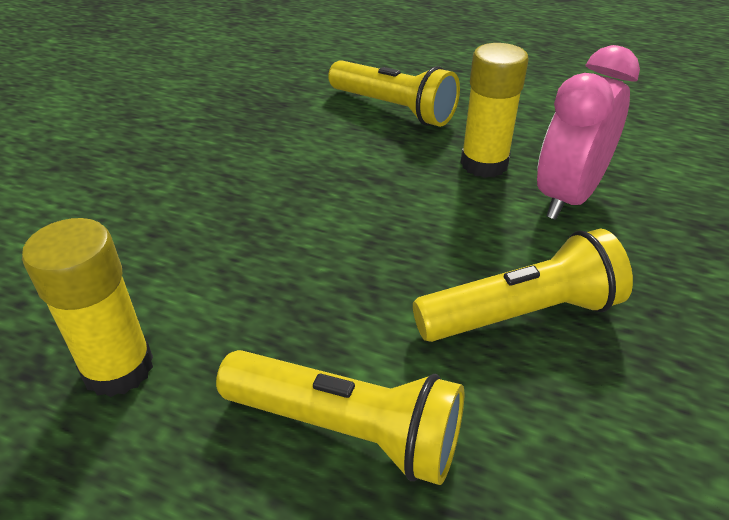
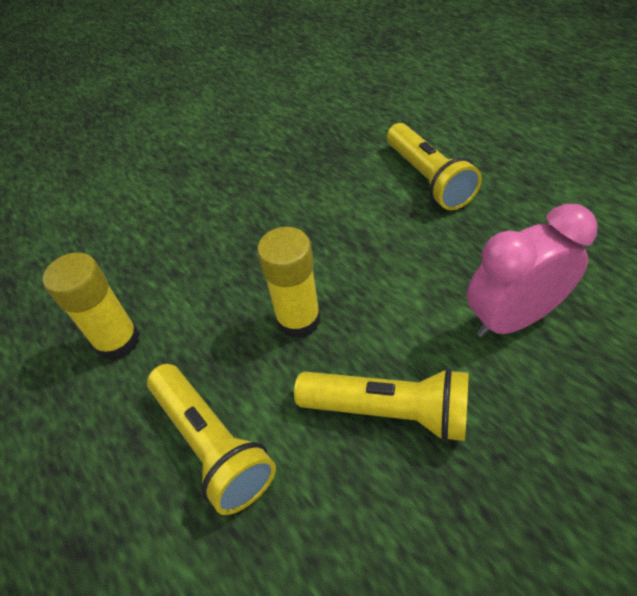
camera: 35 degrees right, 10 degrees up
yellow glue stick [460,43,529,178] -> yellow glue stick moved to [257,227,321,338]

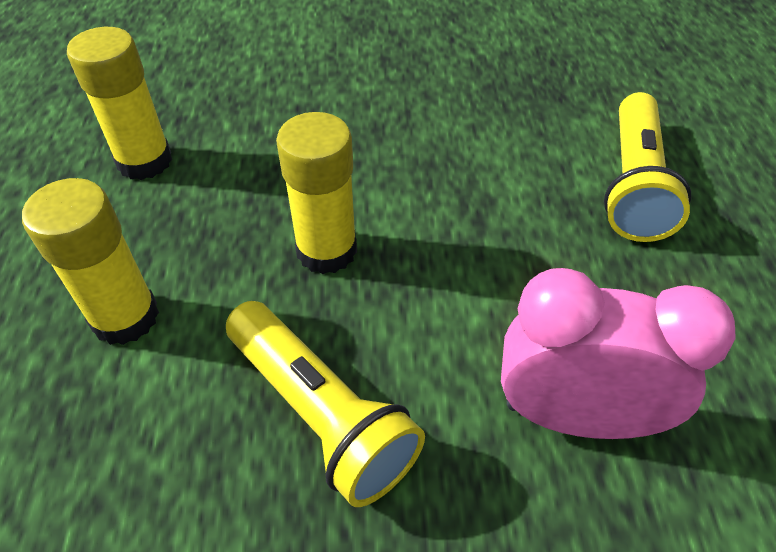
camera: 30 degrees right, 0 degrees up
yellow flashlight [147,364,276,515] -> yellow glue stick [22,178,159,345]

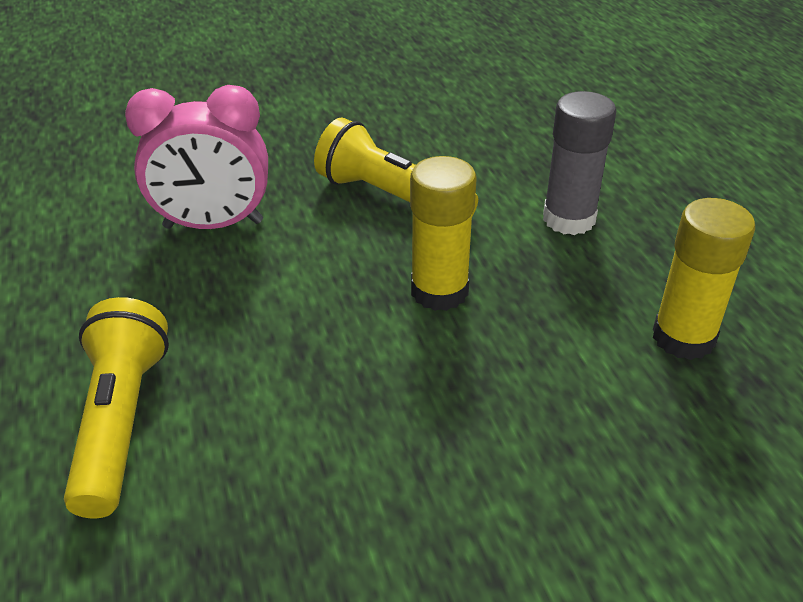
camera: 165 degrees right, 10 degrees down
yellow glue stick [22,178,159,345] -> grey glue stick [543,91,616,235]

